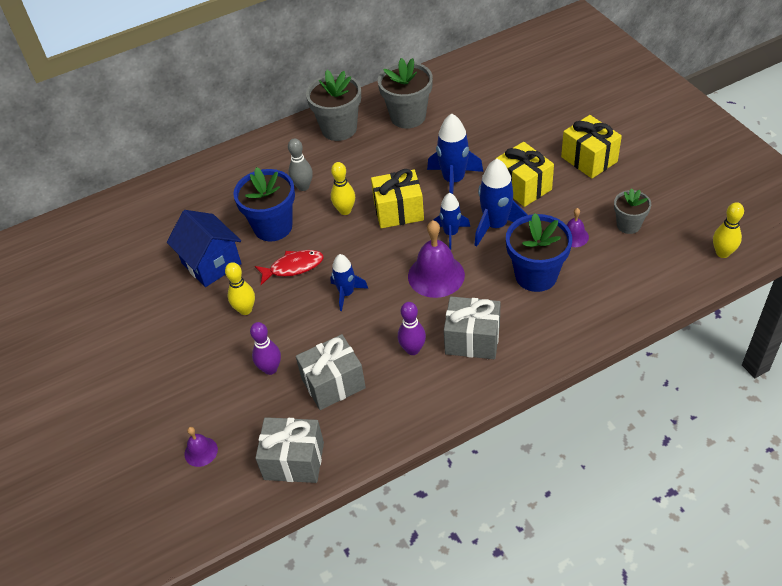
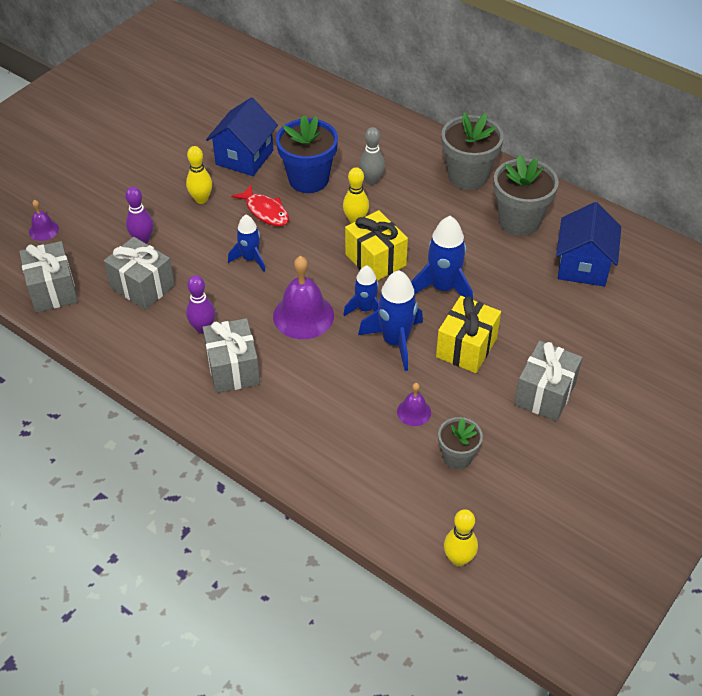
camera: 60 degrees right, 0 degrees up
blue flower pot [506,213,572,292] -> none
yellow gift [561,115,622,178] -> grey gift [514,341,583,421]
none -> blue house [556,202,621,287]

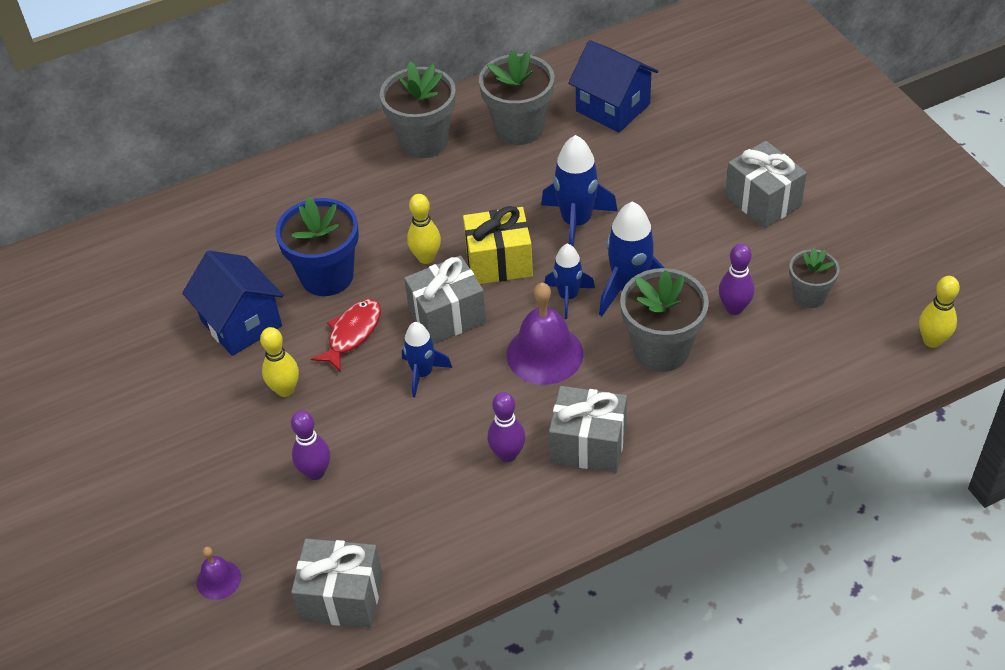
camera: 60 degrees left, 0 degrees up
grey gift [104,237,175,310] -> grey gift moved to [404,255,486,344]
red fish [231,185,289,226] -> red fish turned 45 degrees counterclockwise [311,299,381,372]
grey bowling pin [359,127,385,185] -> none
purple bell [397,383,431,426] -> purple bowling pin [719,244,755,315]
yellow gift [436,296,501,373] -> none
none -> grey flower pot [620,268,709,372]

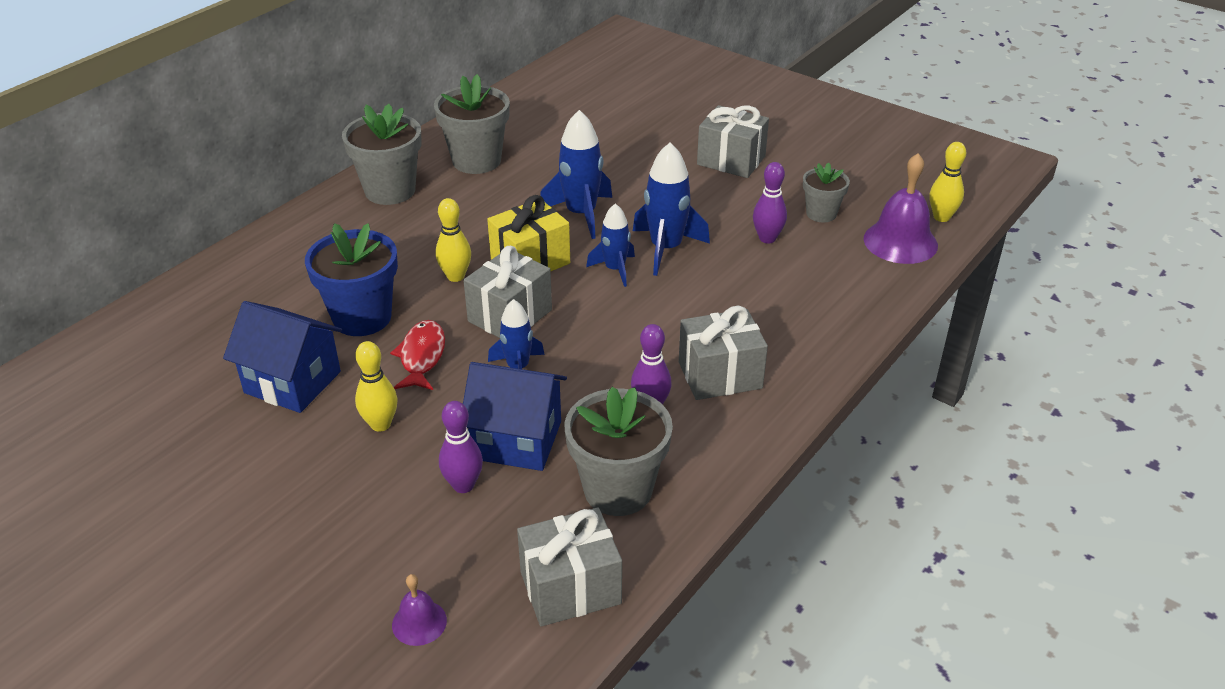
camera: 30 degrees left, 10 degrees down
purple bell [507,283,583,385] -> purple bell moved to [864,153,938,264]
blue house [568,40,658,132] -> blue house moved to [463,362,567,471]
grey flower pot [620,268,709,372] -> grey flower pot moved to [565,387,673,516]

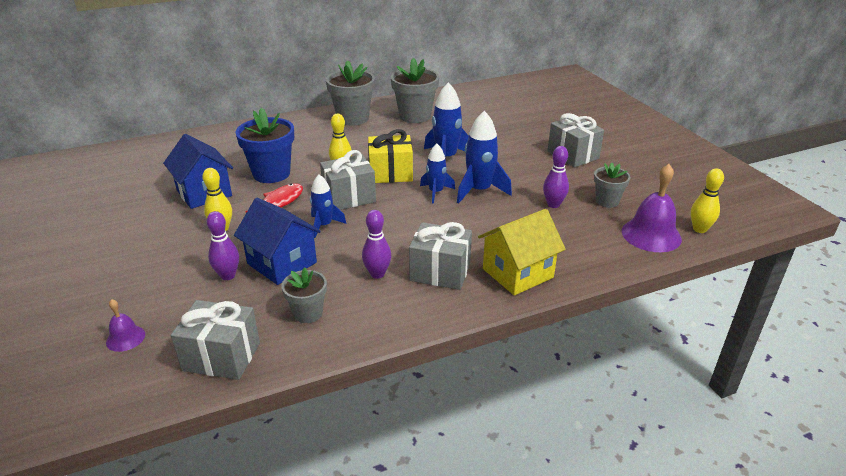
camera: 30 degrees right, 5 degrees down
grey flower pot [565,387,673,516] -> grey flower pot [281,268,327,323], size x0.58
none -> yellow house [478,209,566,296]

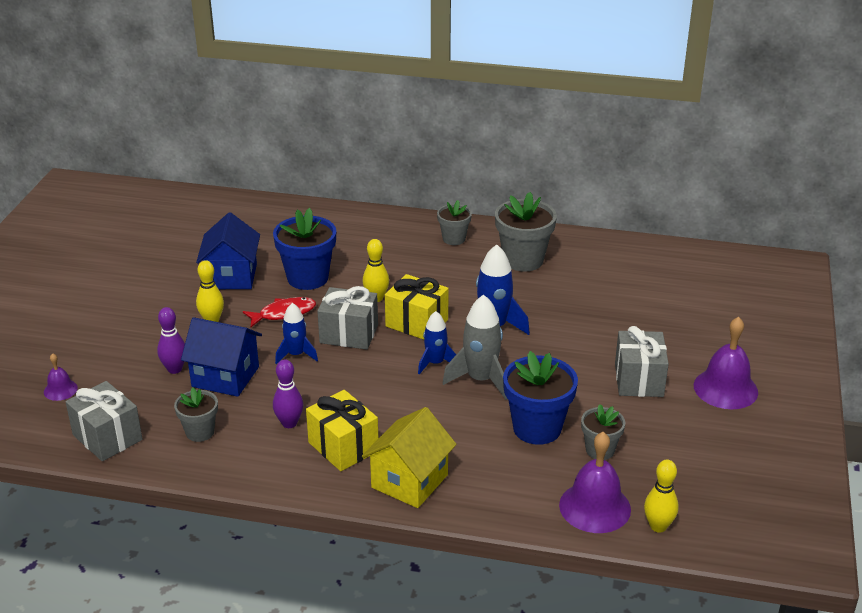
camera: 35 degrees right, 0 degrees up
blue house [234,198,321,285] -> blue house turned 60 degrees counterclockwise [181,317,262,397]
grey flower pot [326,60,375,125] -> grey flower pot [437,200,472,245], size x0.58
grey gift [409,222,472,290] -> yellow gift [306,390,379,471]
blue rocket [457,111,512,204] -> grey rocket [443,294,507,400]
yellow house [478,209,566,296] -> yellow house turned 60 degrees counterclockwise [362,407,456,508]
purple bowling pin [543,146,569,208] -> blue flower pot [503,351,578,445]
none -> purple bell [694,317,758,409]

